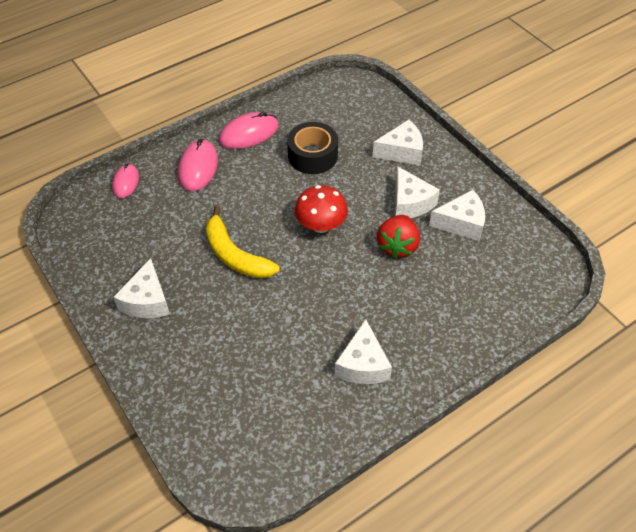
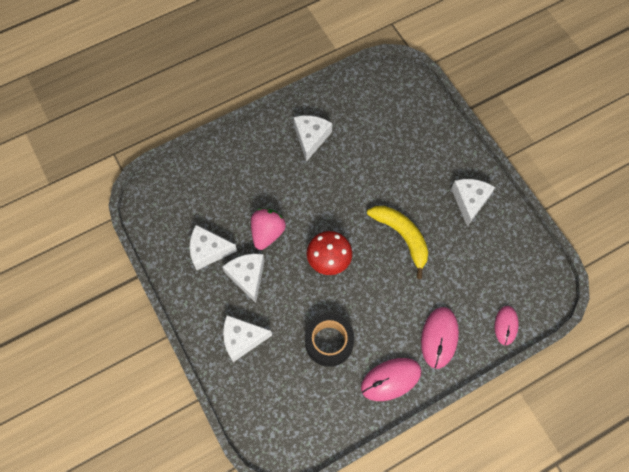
camera: 175 degrees left, 15 degrees up
red strawberry [377,215,420,259] -> pink strawberry [251,209,286,250]

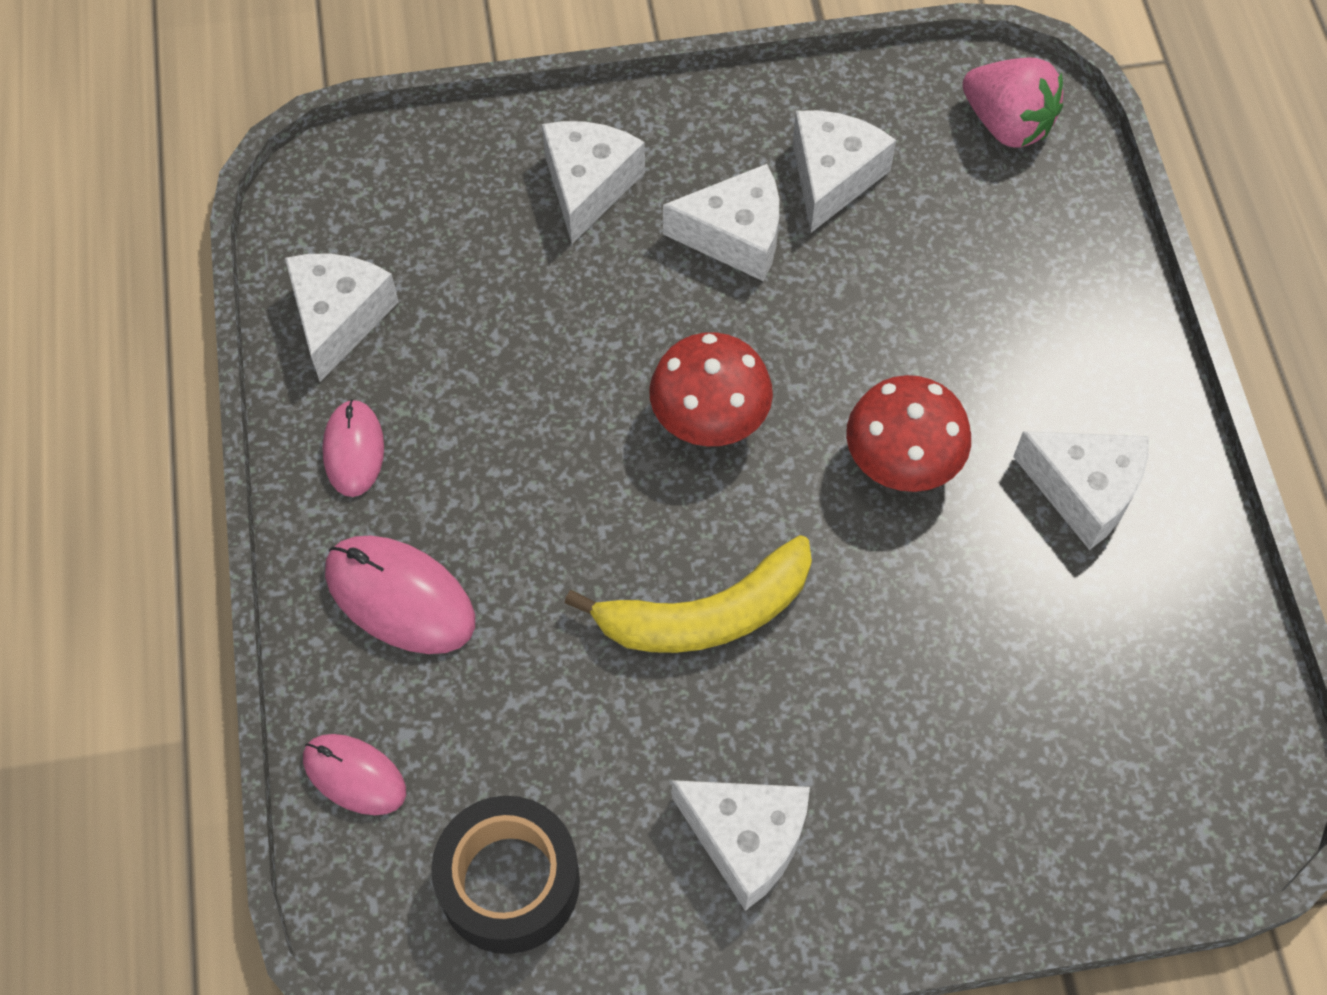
camera: 110 degrees right, 5 degrees down
pink strawberry [251,209,286,250] -> pink strawberry moved to [962,57,1063,148]
black tape [305,314,355,367] -> black tape moved to [431,796,580,954]
pink mouse [361,358,421,401] -> pink mouse [322,399,384,497], size x0.65
none -> white cheese [285,254,399,382]
none -> red mushroom [846,375,971,492]

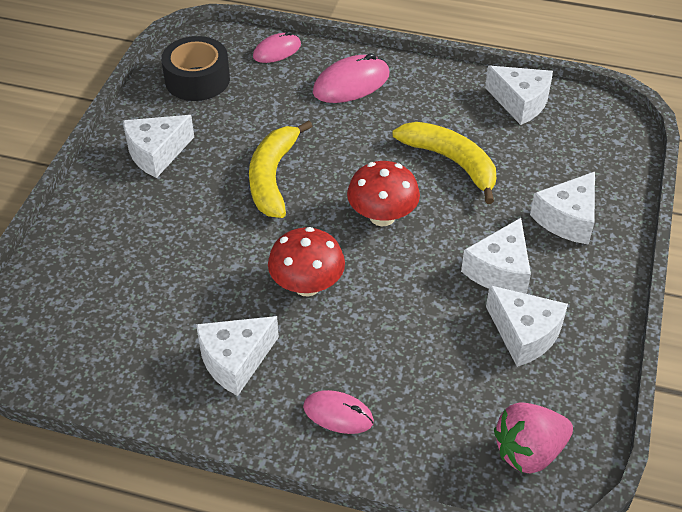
camera: 115 degrees right, 15 degrees down
pink mouse [322,399,384,497] -> pink mouse moved to [303,390,374,434]
white cheese [542,121,645,244] -> white cheese turned 90 degrees clockwise [530,172,595,245]
none -> yellow banana [392,122,496,204]

